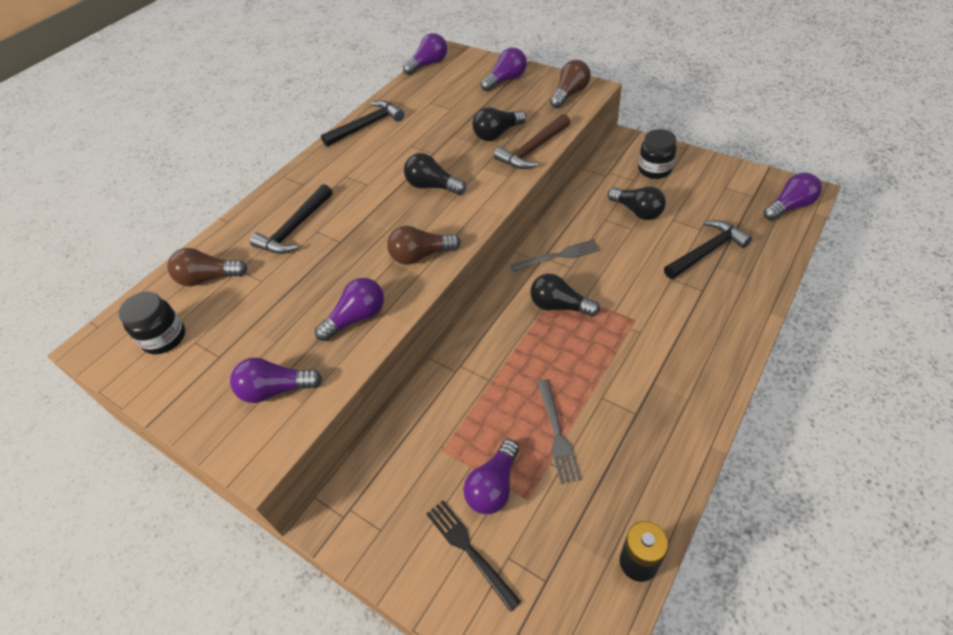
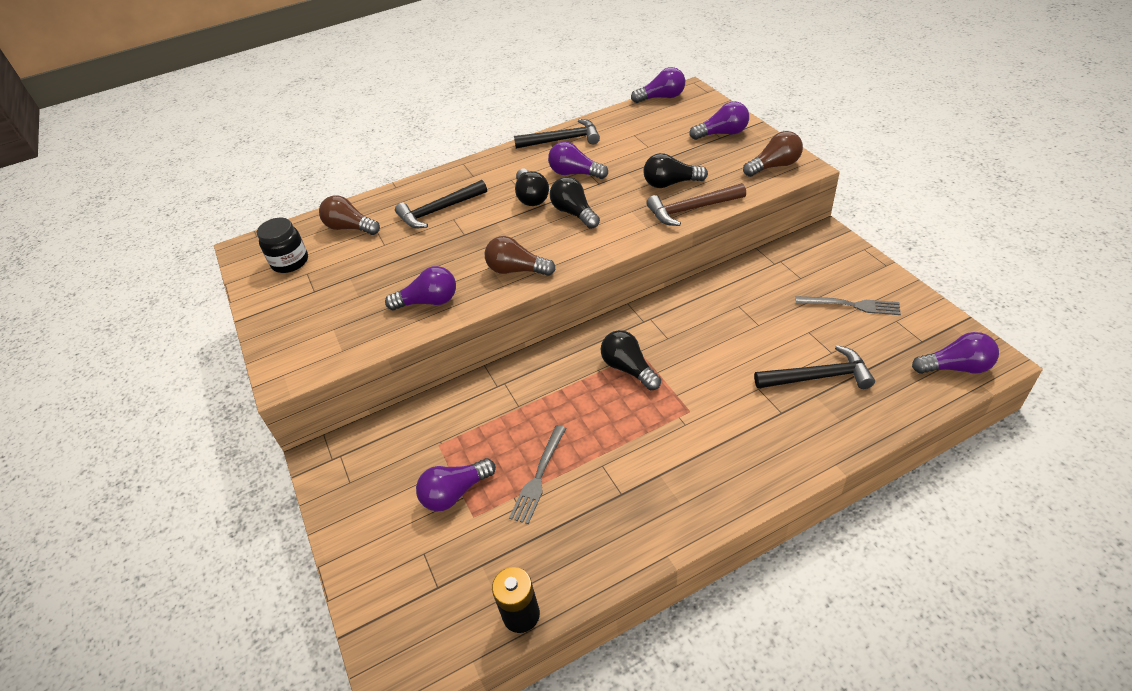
camera: 30 degrees right, 5 degrees down
purple light bulb [230,357,322,403] -> purple light bulb moved to [548,142,608,179]
black fork [426,500,521,612] -> none
grey fork [510,239,600,272] -> grey fork moved to [796,296,901,315]
black light bulb [608,186,666,220] -> black light bulb moved to [515,168,549,206]
black jar [638,129,677,179] -> none

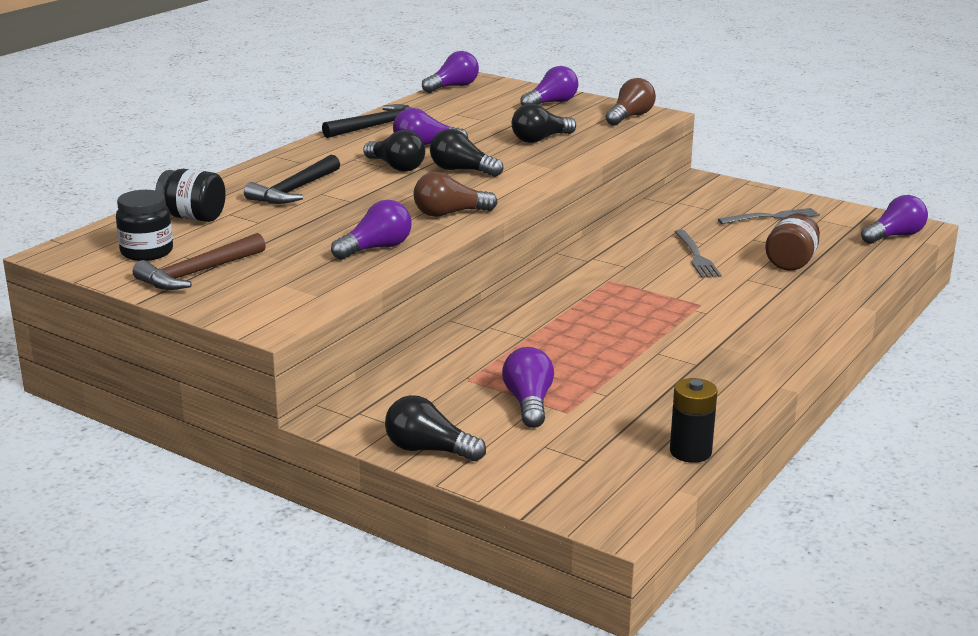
camera: 35 degrees left, 20 degrees down
brown light bulb [319,195,380,235] -> black jar [155,169,226,222]
purple light bulb [416,458,496,511] -> purple light bulb turned 150 degrees clockwise [502,347,554,428]
grey fork [509,425,566,524] -> grey fork moved to [675,230,722,278]
black light bulb [601,330,661,390] -> black light bulb moved to [385,395,486,461]
brown hammer [646,183,746,226] -> brown hammer moved to [133,233,266,290]
black hammer [754,345,875,389] -> brown jar [765,213,820,271]

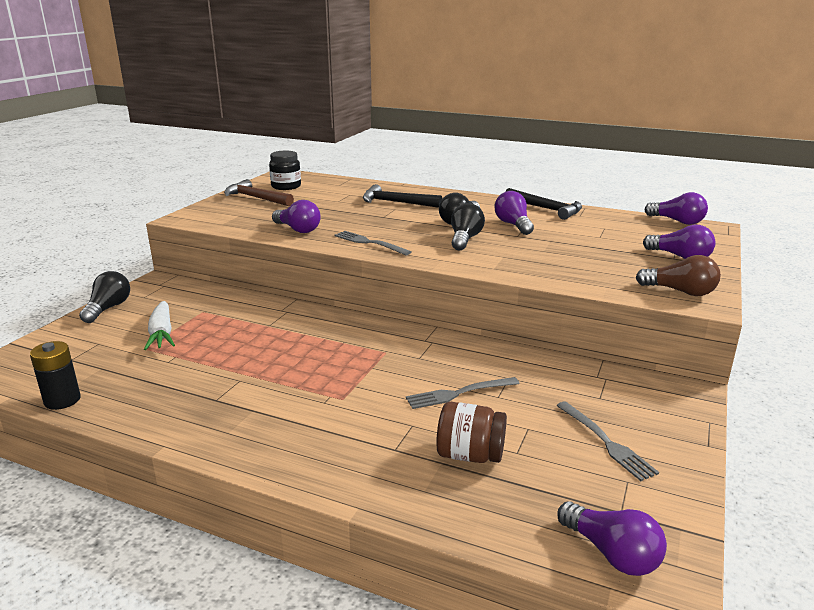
camera: 80 degrees right, 0 degrees up
black jar [155,169,226,222] -> none
brown light bulb [413,172,498,217] -> grey fork [334,231,411,255]
purple light bulb [502,347,554,428] -> white carrot [144,301,175,350]
black light bulb [512,104,576,143] -> none

